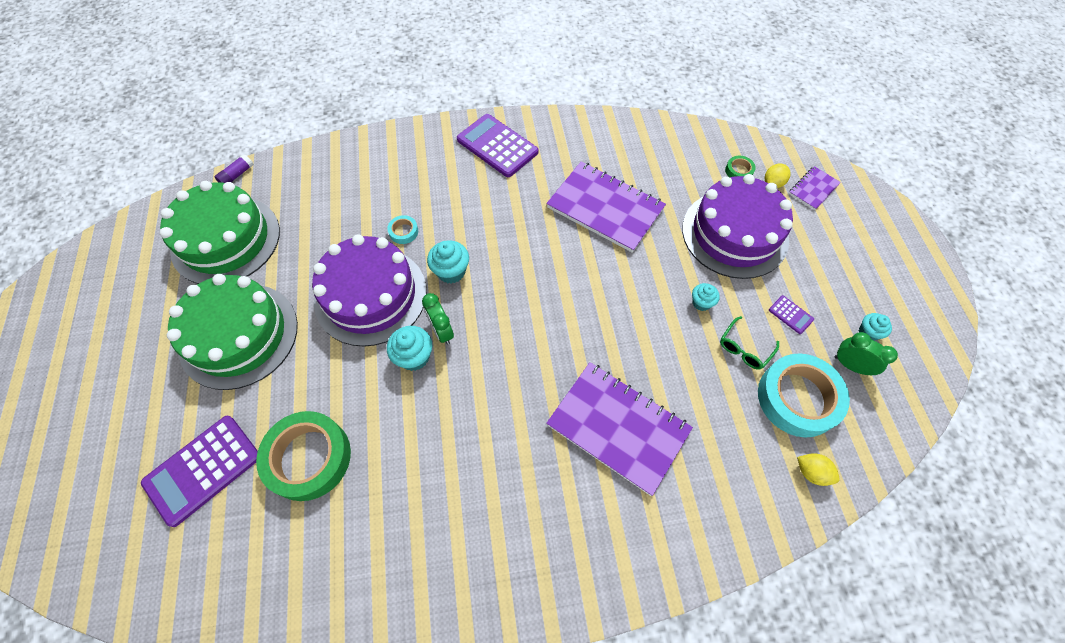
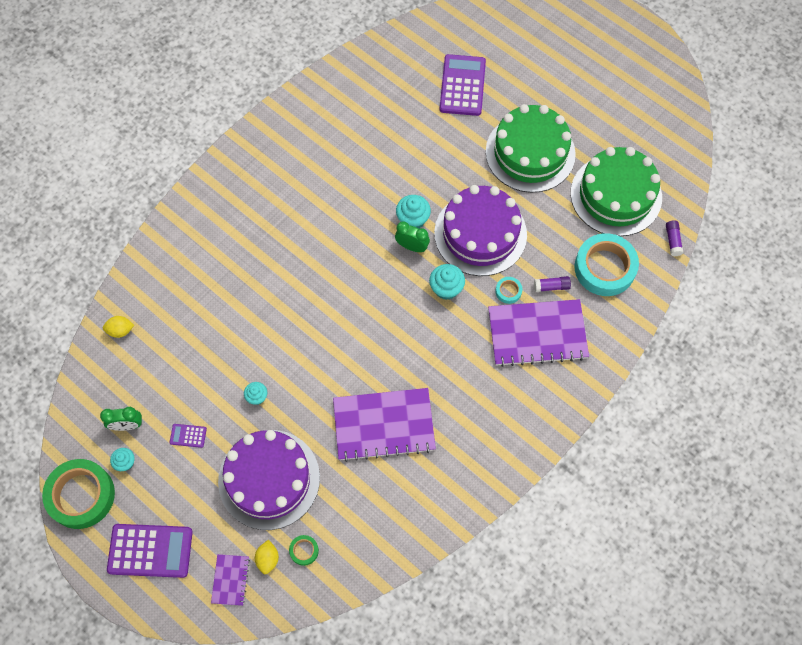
camera: 140 degrees right, 5 degrees up
green tape [256,411,351,501] -> green tape moved to [42,459,115,529]
purple calculator [457,114,538,177] -> purple calculator moved to [107,524,193,578]
purple notebook [546,362,693,496] -> purple notebook moved to [488,299,589,367]
green glasses [720,316,779,370] -> none
turquoise tape [758,353,850,437] -> turquoise tape moved to [574,233,639,296]
none -> purple glue stick [534,276,571,292]

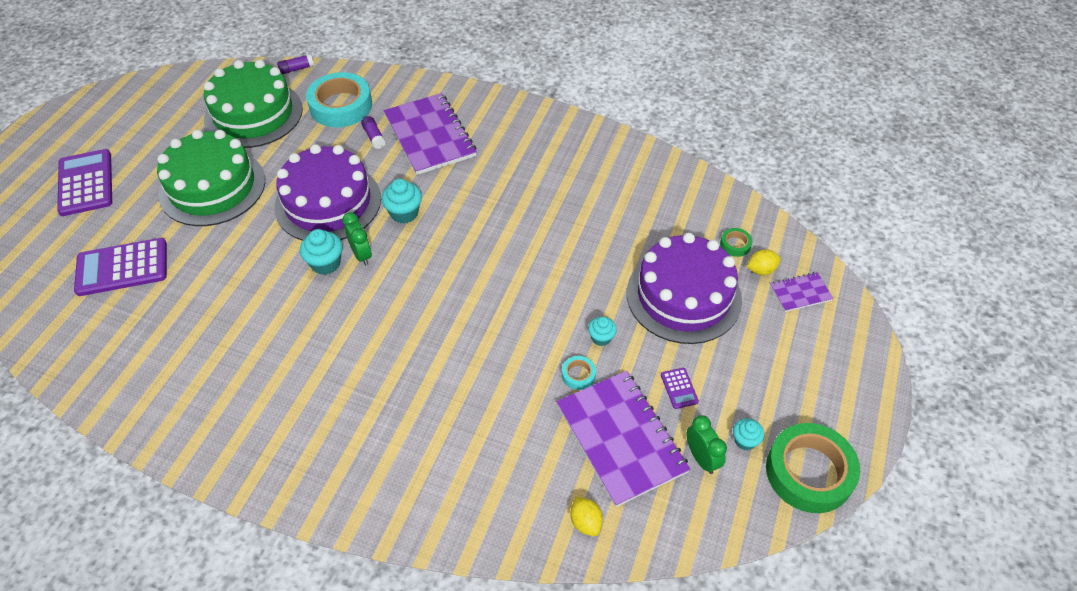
camera: 110 degrees left, 15 degrees down
purple calculator [107,524,193,578] -> purple calculator moved to [57,149,112,216]
purple notebook [333,388,436,462] -> purple notebook moved to [556,371,690,507]
green clock [395,221,430,252] -> green clock turned 150 degrees clockwise [342,212,372,266]
turquoise tape [495,277,522,304] -> turquoise tape moved to [562,356,596,390]

